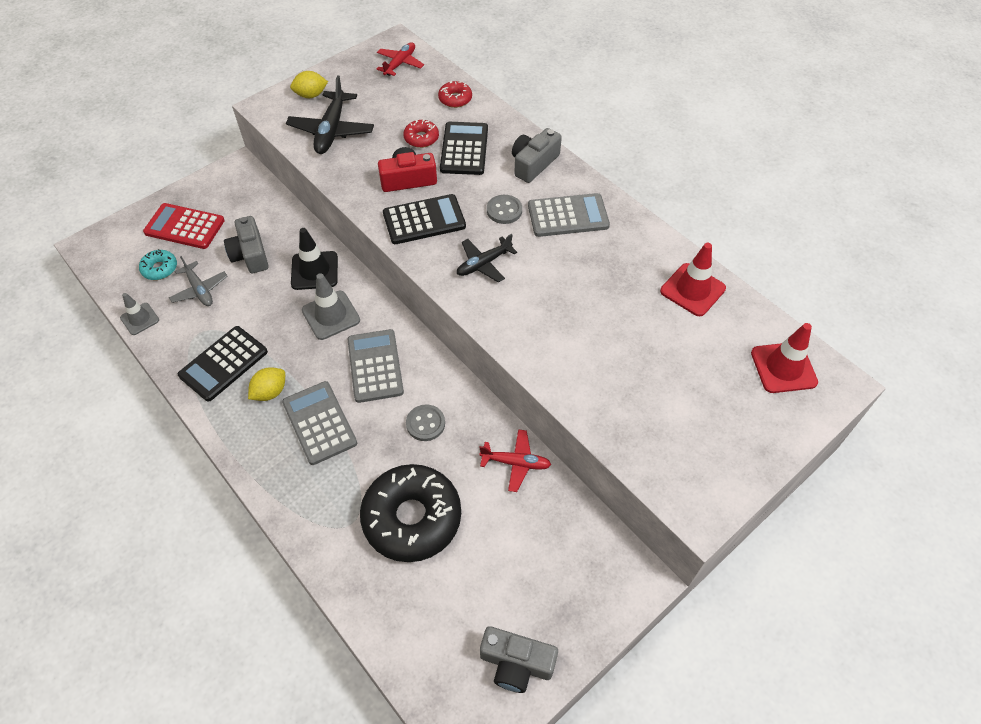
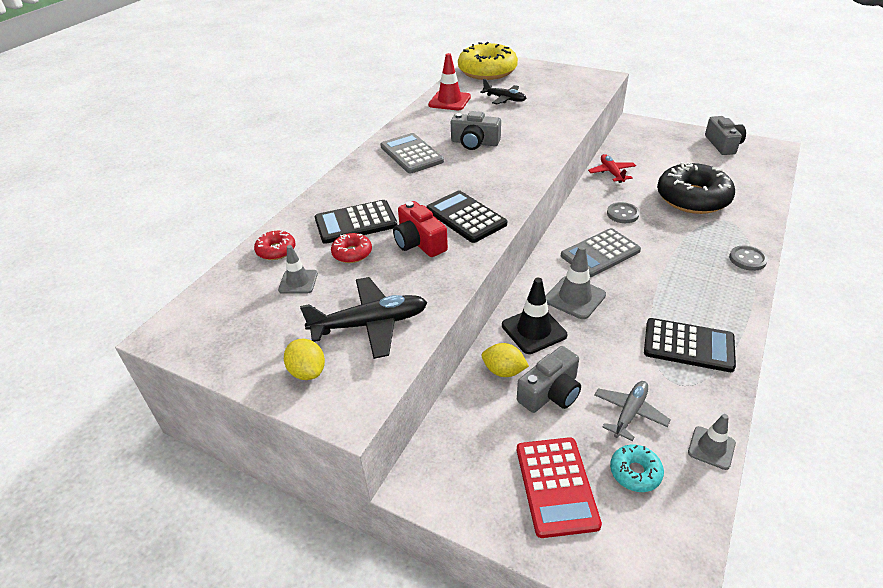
camera: 110 degrees left, 15 degrees down
yellow lemon [248,367,285,401] -> yellow lemon moved to [482,343,529,377]
grey calculator [282,381,357,465] -> none
red plane [376,42,424,76] -> none
black plane [457,234,517,283] -> black plane moved to [480,79,527,104]
grey button [487,195,522,224] -> grey button moved to [729,246,768,271]
grey camera [512,128,562,183] -> grey camera moved to [451,111,501,150]
red traffic cone [751,323,818,393] -> yellow donut [458,42,518,80]
none -> grey traffic cone [278,245,318,294]

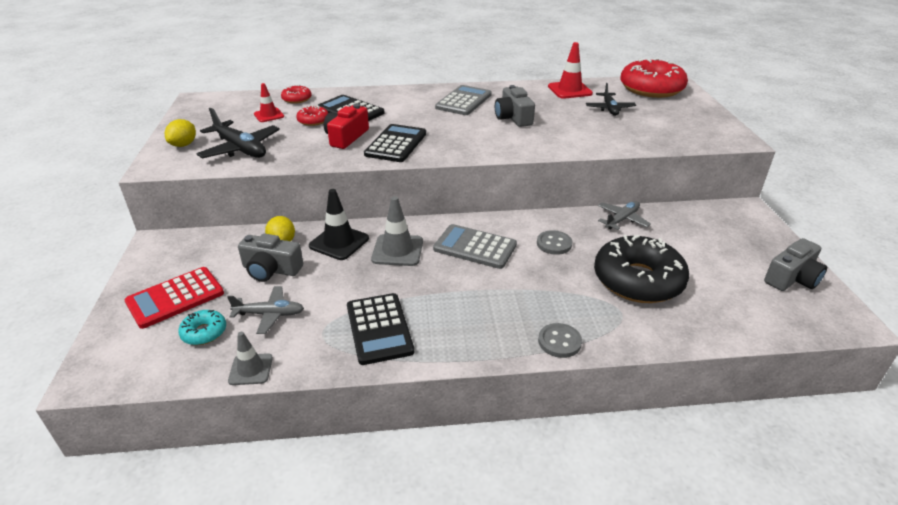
camera: 55 degrees right, 5 degrees down
grey traffic cone [278,245,318,294] -> red traffic cone [254,83,284,122]
yellow donut [458,42,518,80] -> red donut [620,58,688,98]
red plane [588,154,636,183] -> grey plane [598,201,651,230]

